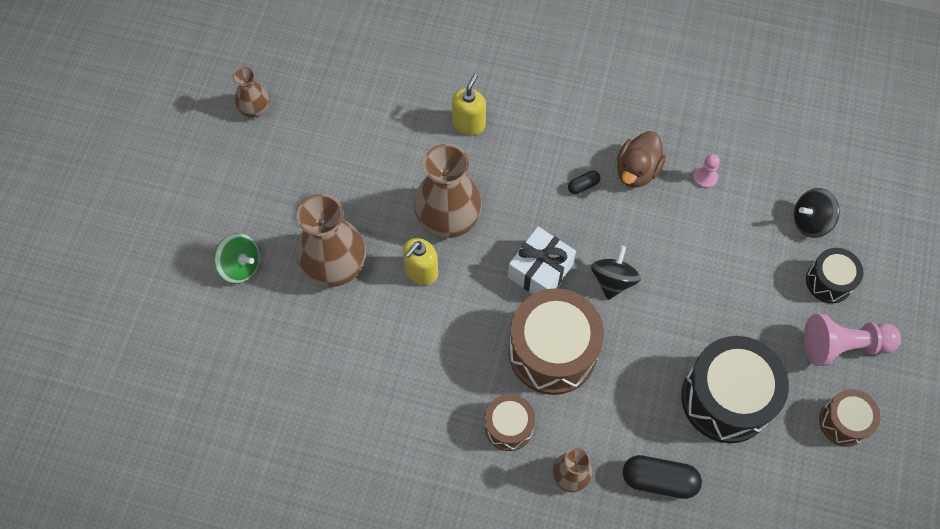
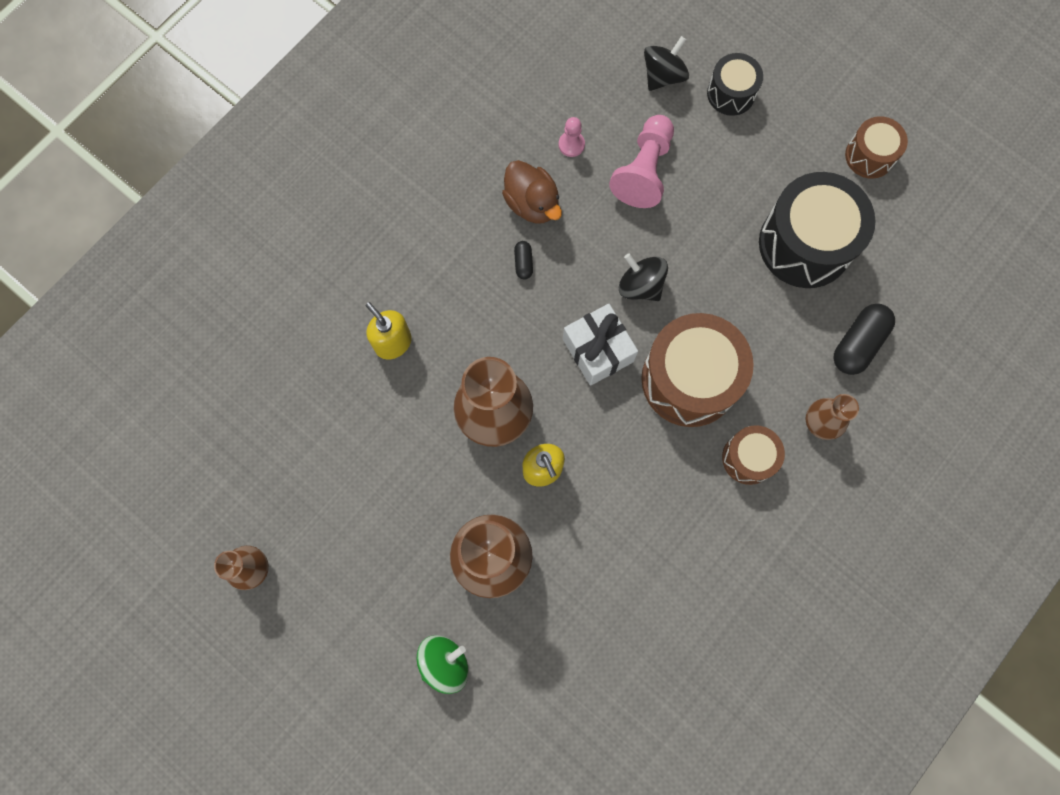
camera: 65 degrees left, 10 degrees up
black spinning top [794,188,840,238] -> black spinning top turned 150 degrees counterclockwise [644,36,689,91]
pink pawn [804,314,901,366] -> pink pawn moved to [609,115,674,208]

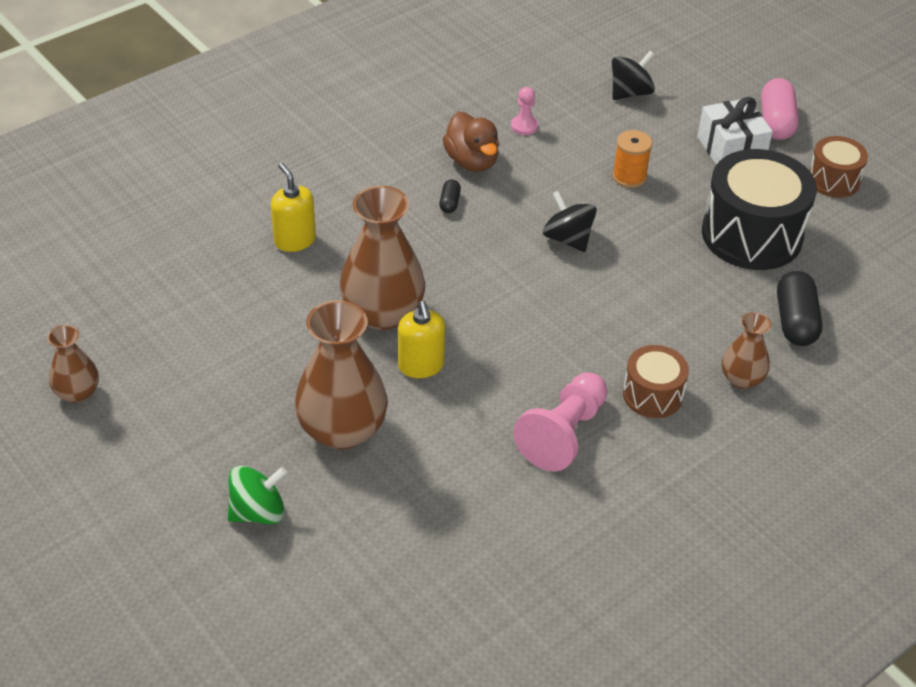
camera: 10 degrees right, 30 degrees down
white gift [563,304,638,386] -> white gift moved to [697,97,773,165]
pink pawn [609,115,674,208] -> pink pawn moved to [513,372,607,471]
brown drum [641,313,754,427] -> none
black drum [707,53,763,116] -> none
black capsule [833,304,895,375] -> black capsule turned 45 degrees counterclockwise [777,271,822,346]
none -> orange spool [612,130,652,188]
none -> pink capsule [761,78,799,140]

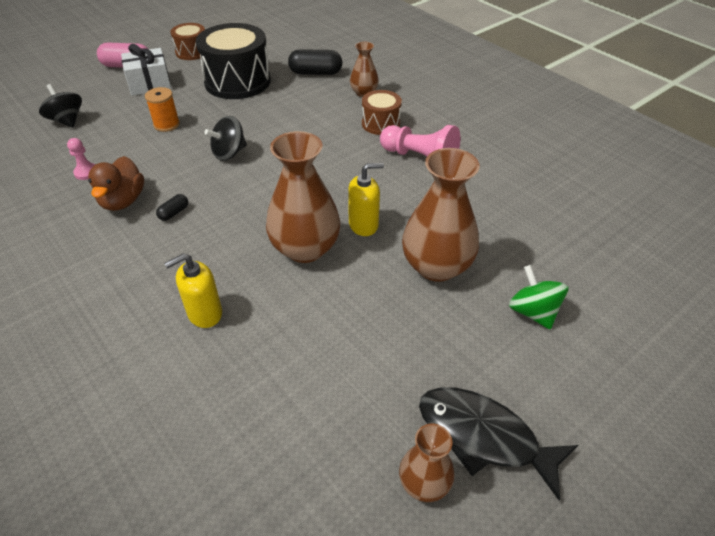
camera: 90 degrees left, 0 degrees up
black capsule [439,179,461,213] -> black capsule turned 60 degrees counterclockwise [156,194,188,221]
brown duck [443,112,499,172] -> brown duck turned 120 degrees clockwise [88,156,144,211]
none -> black fish [419,387,578,500]

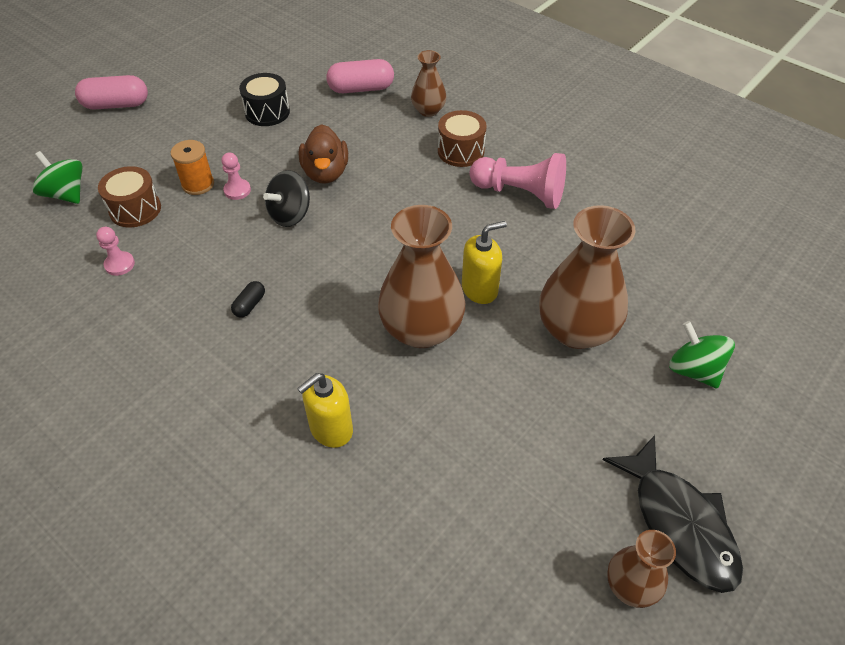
camera: 10 degrees left, 5 degrees up
black spinning top [39,84,82,128] -> green spinning top [32,151,82,204]
brown duck [88,156,144,211] -> brown duck moved to [299,124,348,184]
white gift [121,44,171,96] -> none
brown drum [170,23,205,60] -> brown drum moved to [98,166,161,227]
black drum [196,23,271,99] -> black drum [239,73,290,126], size x0.54
black capsule [288,49,343,75] -> pink capsule [326,59,394,93]
black fish [419,387,578,500] -> black fish turned 135 degrees counterclockwise [603,435,743,593]
none -> pink pawn [221,152,251,200]

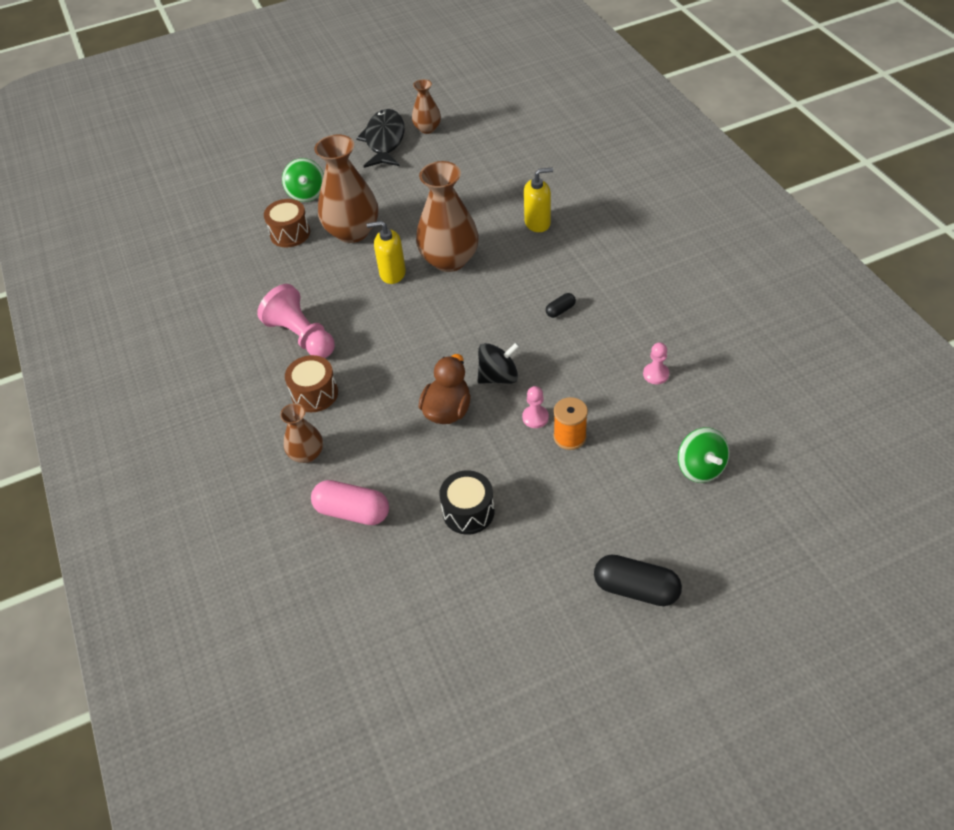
camera: 150 degrees left, 0 degrees up
pink capsule [75,75,148,110] -> black capsule [594,554,682,606]
brown drum [98,166,161,227] -> brown drum moved to [264,199,310,247]

